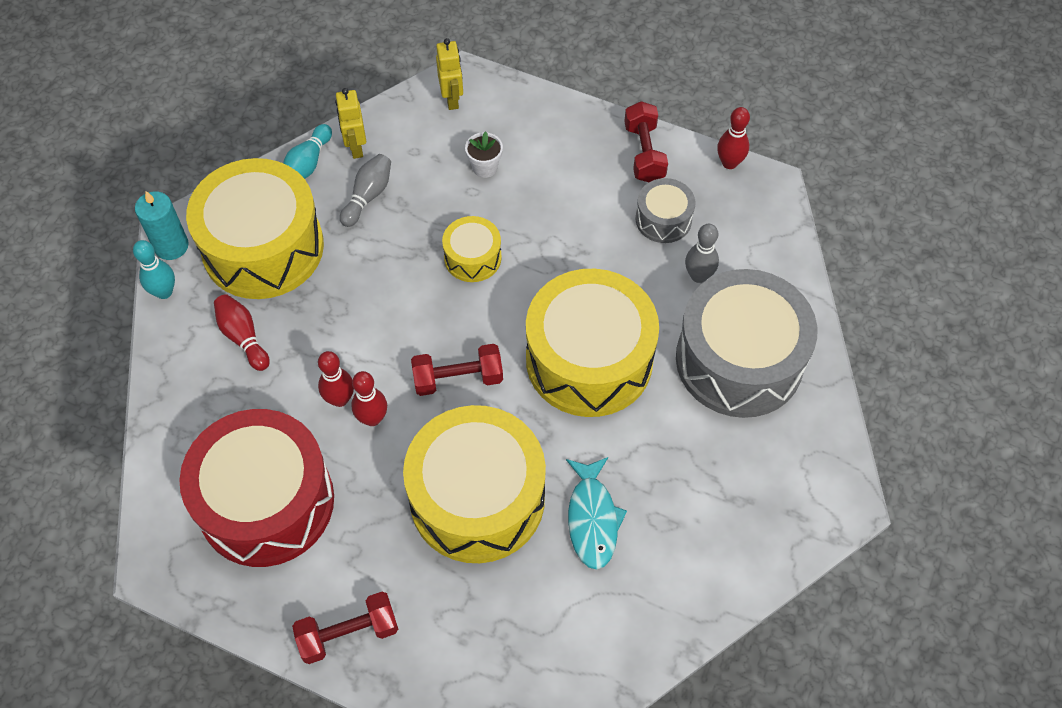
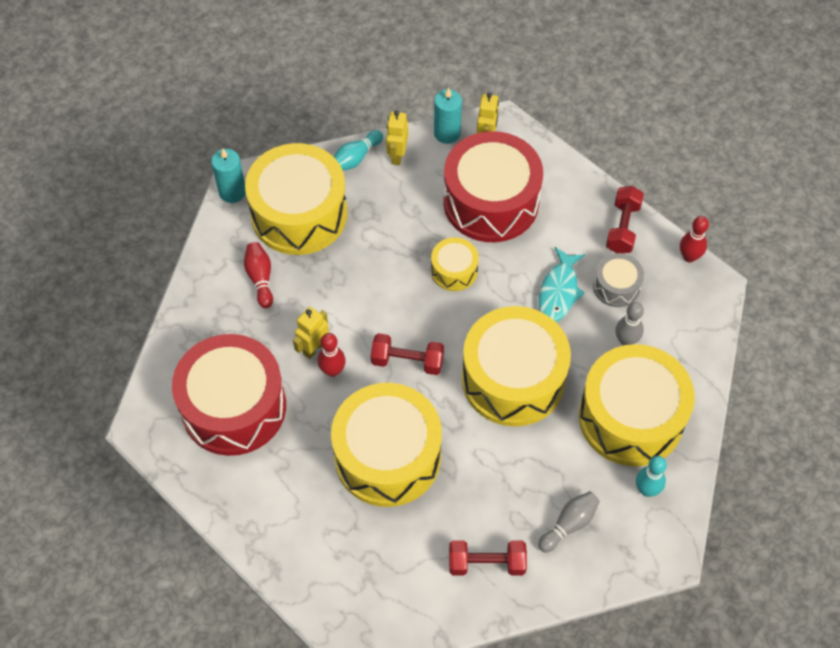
camera: 20 degrees right, 0 degrees up
turquoise bowling pin [133,240,175,299] -> turquoise bowling pin moved to [636,456,667,497]
red dumbbell [292,592,398,664] -> red dumbbell moved to [449,540,527,576]
red bowling pin [318,351,354,407] -> yellow robot [293,307,329,359]
grey bowling pin [340,154,391,227] -> grey bowling pin moved to [538,491,600,553]
white flower pot [465,131,503,178] -> red drum [443,131,543,242]
turquoise fish [566,457,627,570] -> turquoise fish moved to [539,247,585,322]
grey drum [676,269,817,418] -> yellow drum [579,344,695,467]
none -> turquoise candle [434,88,462,144]

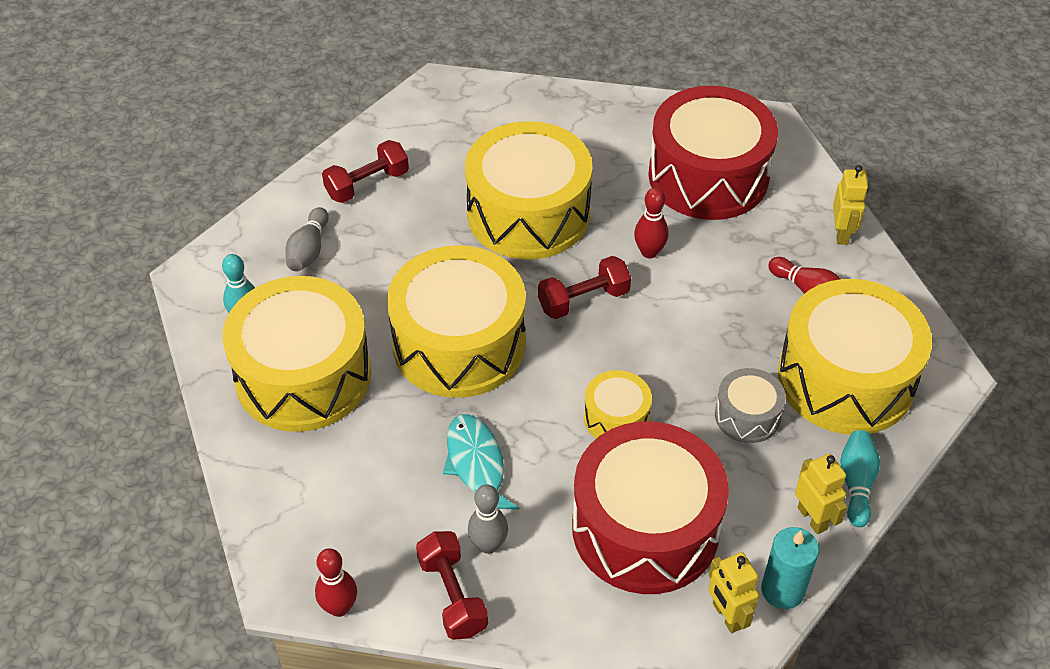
camera: 145 degrees right, 10 degrees down
turquoise candle [211,149,246,203] -> none
yellow robot [293,307,329,359] -> yellow robot moved to [833,165,868,245]
grey drum [593,253,644,307] -> grey drum moved to [715,368,786,443]
grey bowling pin [616,302,644,345] -> grey bowling pin moved to [468,484,508,554]

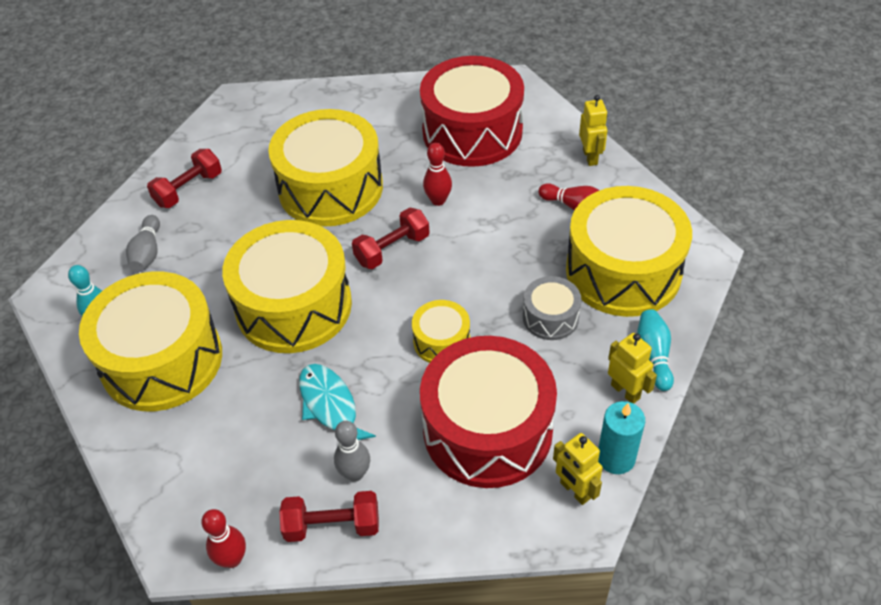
camera: 10 degrees left, 0 degrees up
red dumbbell [416,531,488,640] -> red dumbbell turned 60 degrees counterclockwise [279,491,379,542]

